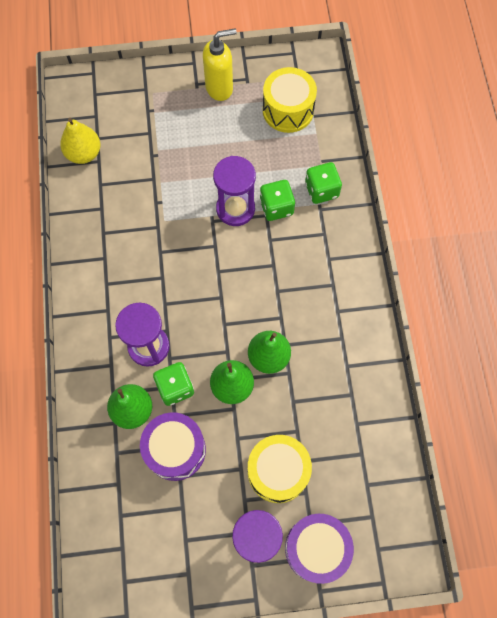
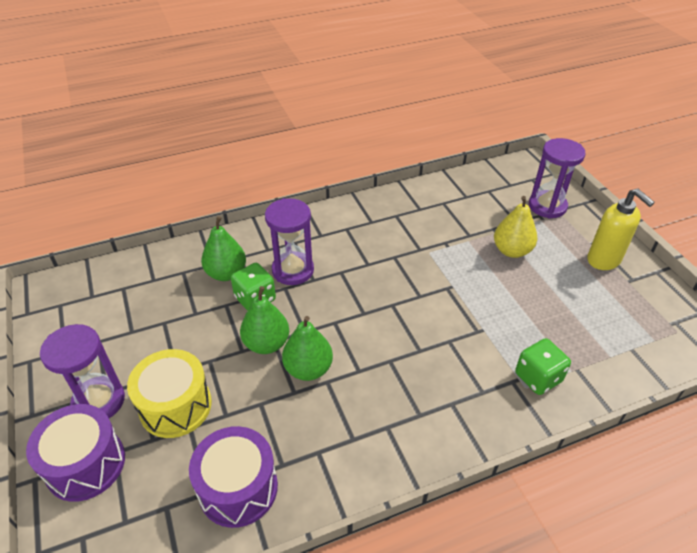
camera: 75 degrees right, 25 degrees down
yellow pear [60,118,101,164] -> yellow pear moved to [494,196,537,258]
purple drum [140,412,206,481] -> purple drum moved to [189,426,278,528]
purple hourglass [213,156,256,226] -> purple hourglass moved to [529,138,585,219]
green dice [260,180,295,221] -> none
yellow drum [263,67,317,133] -> none

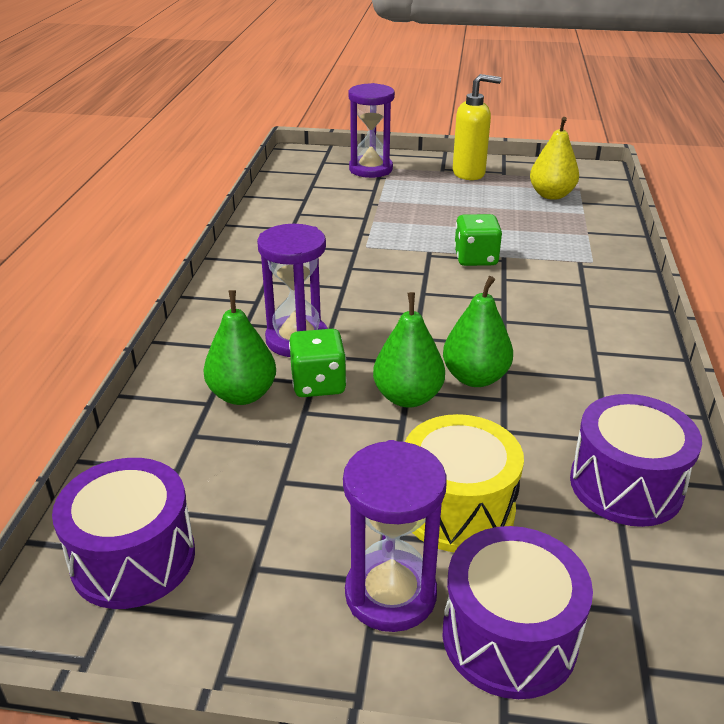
camera: 60 degrees left, 10 degrees down
yellow pear [494,196,537,258] -> yellow pear moved to [530,117,579,200]
green dice [515,338,571,395] -> green dice moved to [454,214,502,266]
none -> purple drum [52,458,195,609]

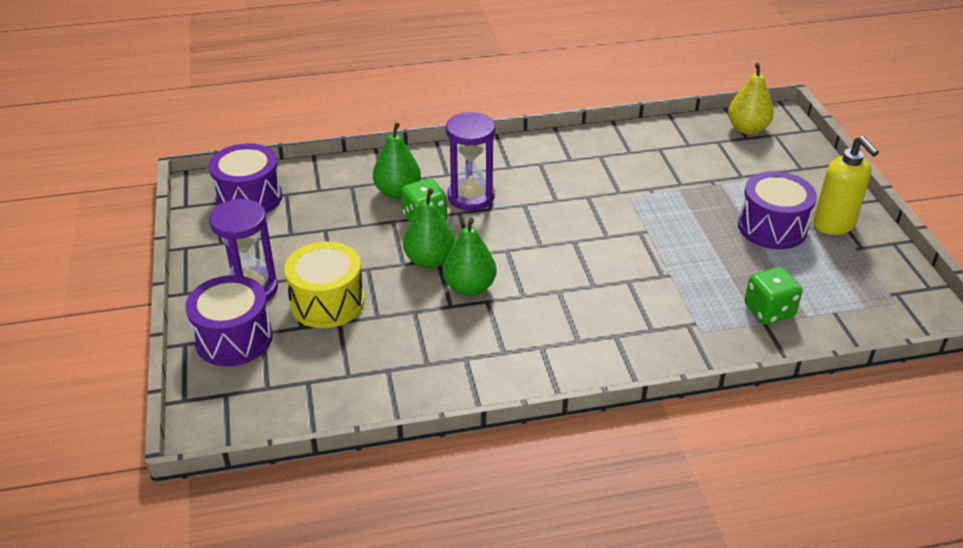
camera: 70 degrees right, 5 degrees up
purple hourglass [349,83,395,178] -> none
green dice [454,214,502,266] -> green dice moved to [745,267,802,325]
yellow pear [530,117,579,200] -> yellow pear moved to [728,63,774,135]
purple drum [570,394,702,527] -> purple drum moved to [738,171,817,249]

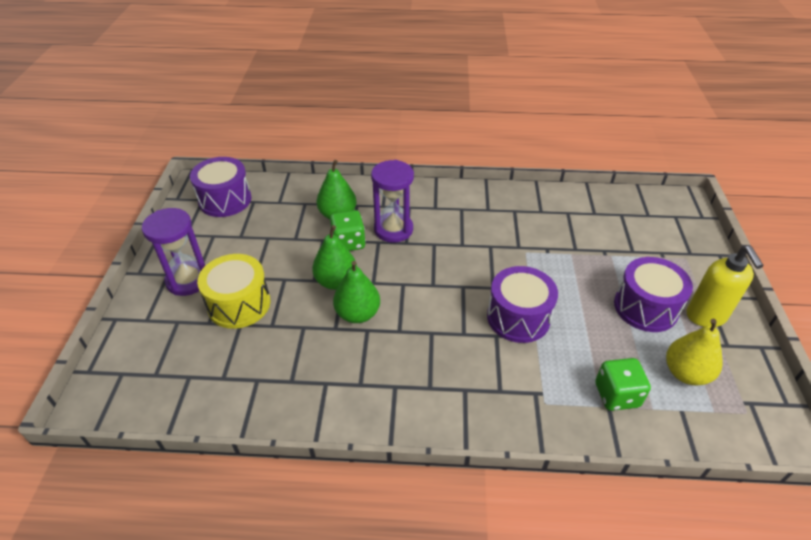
camera: 15 degrees right, 5 degrees up
purple drum [186,275,273,366] -> purple drum moved to [487,266,558,343]
yellow pear [728,63,774,135] -> yellow pear moved to [666,319,723,386]

